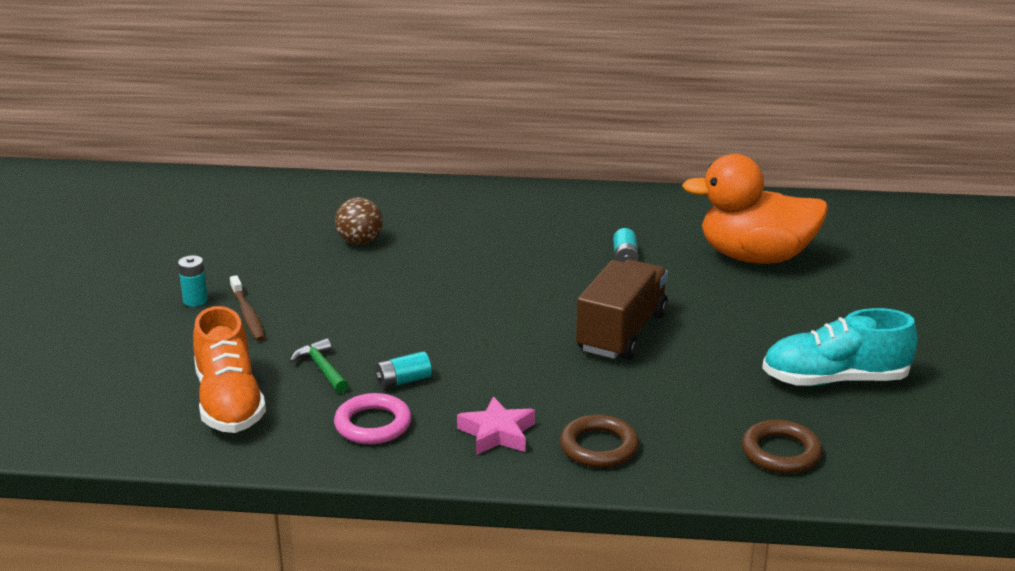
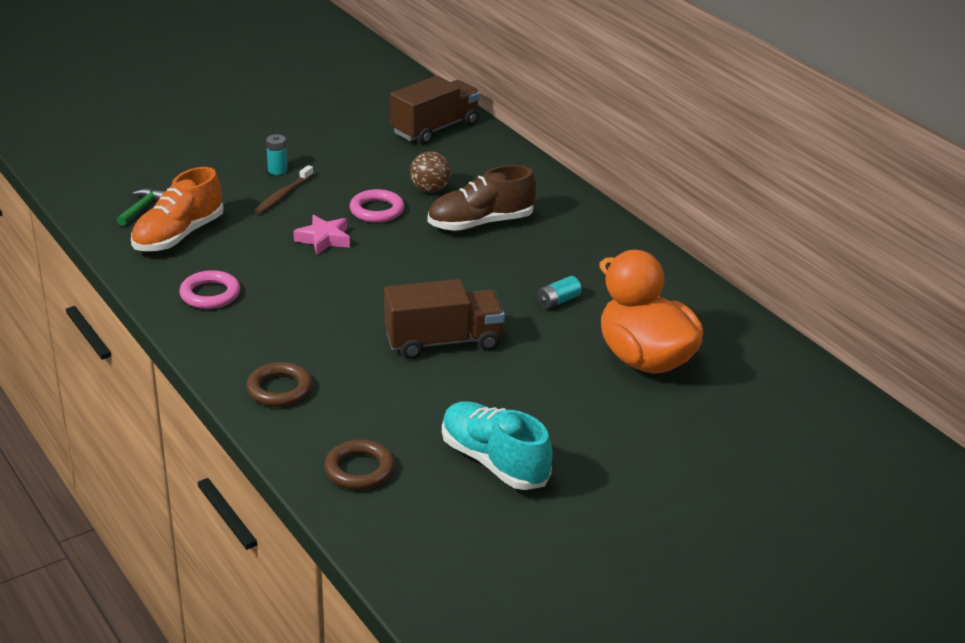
camera: 50 degrees right, 5 degrees up
green hammer [290,338,349,393] -> green hammer moved to [117,189,165,226]
turquoise battery [375,351,432,389] -> none
pink star [457,396,535,455] -> pink star moved to [293,215,350,255]
none -> pink ring [350,189,404,223]
none -> brown truck [390,76,480,145]
none -> brown shoe [428,165,536,231]

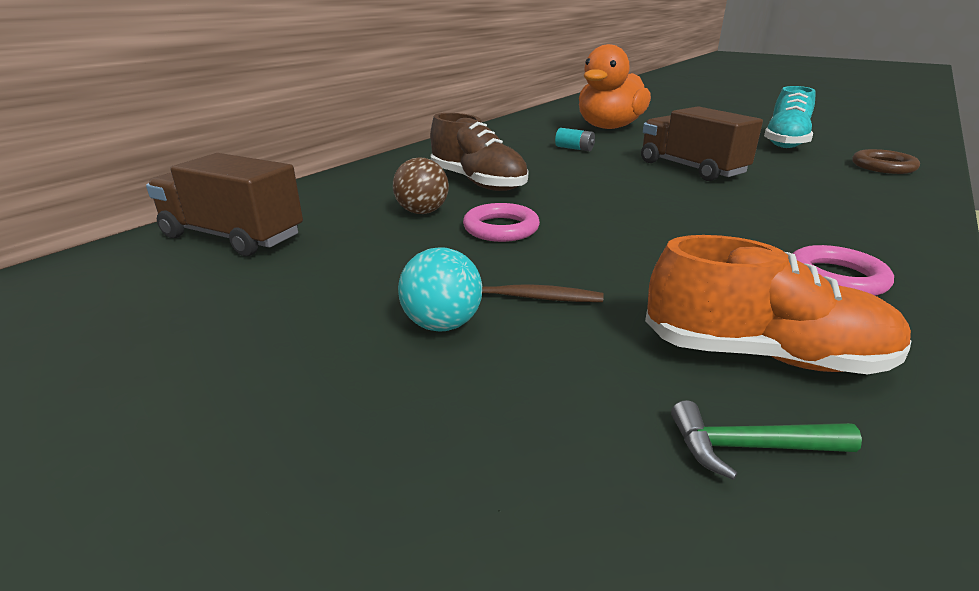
camera: 110 degrees left, 5 degrees down
brown ring [246,362,312,407] -> none
turquoise battery [266,134,287,175] -> turquoise ball [398,247,482,331]
pink star [293,215,350,255] -> none

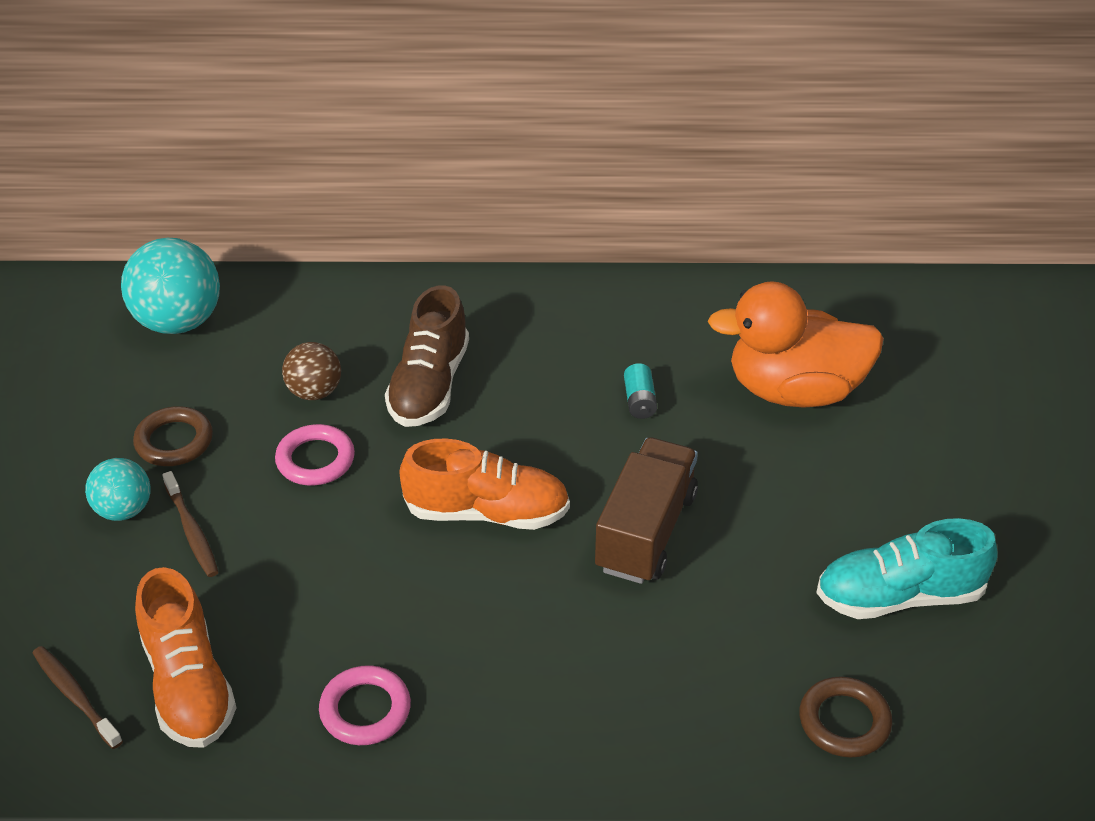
camera: 55 degrees right, 15 degrees up
brown truck [146,153,303,256] -> turquoise ball [121,238,220,334]
green hammer [671,400,862,480] -> brown toothbrush [33,646,123,749]
none -> brown ring [133,406,213,466]
none -> orange shoe [400,439,570,530]

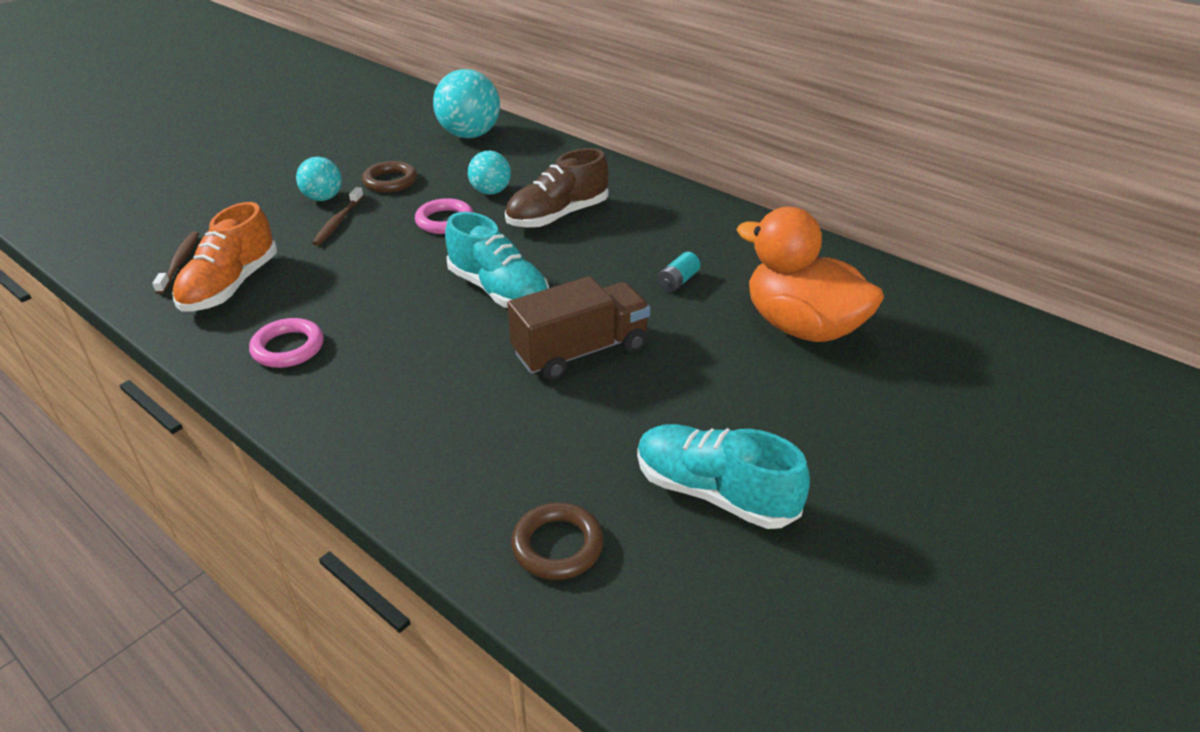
camera: 40 degrees right, 5 degrees down
brown ball [282,342,341,400] -> turquoise ball [468,151,511,195]
orange shoe [400,439,570,530] -> turquoise shoe [445,212,549,308]

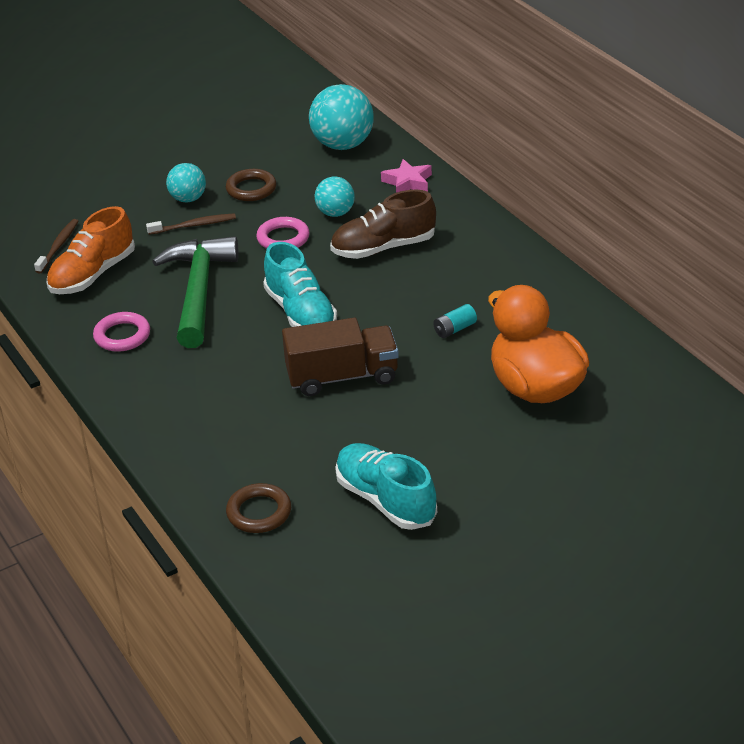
camera: 20 degrees right, 0 degrees up
brown toothbrush [312,187,364,246] -> brown toothbrush turned 135 degrees counterclockwise [146,213,236,235]
none -> green hammer [152,236,239,348]
none -> pink star [381,159,432,193]

